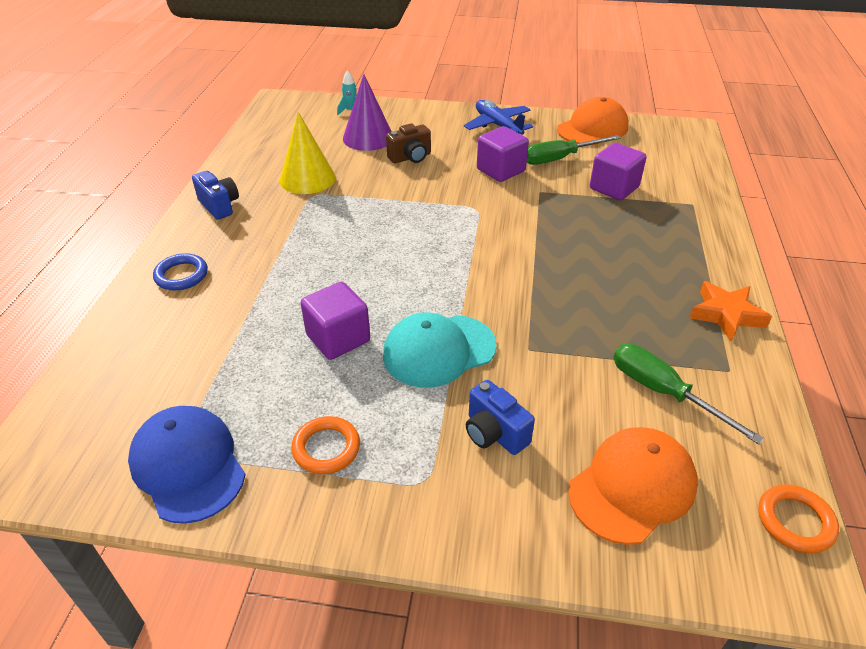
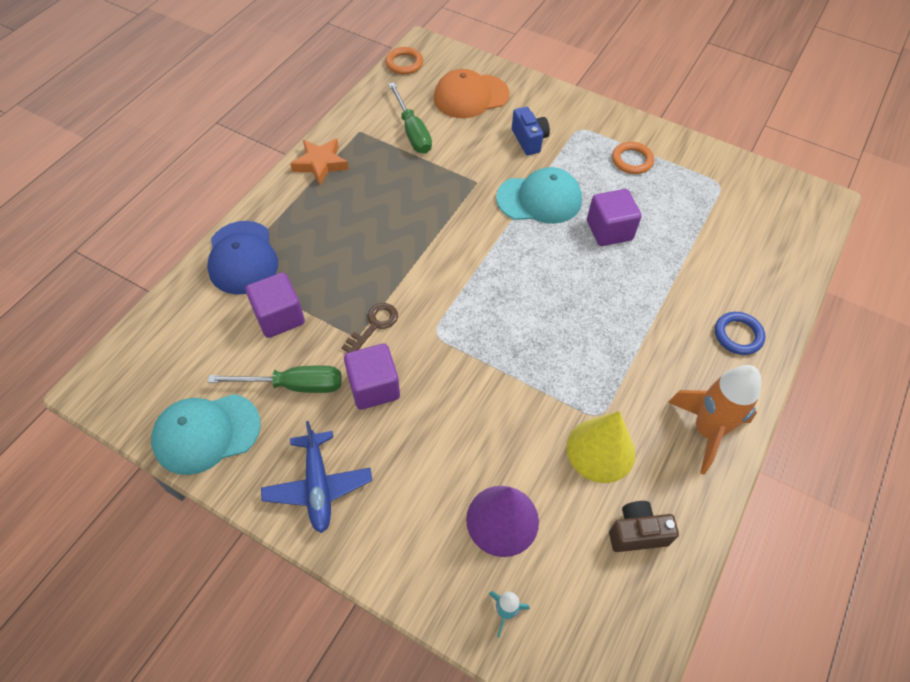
camera: 160 degrees left, 15 degrees up
blue cap [128,406,246,524] -> blue cap moved to [207,221,278,295]
blue camera [192,171,239,220] -> orange rocket [668,365,761,475]
brown camera [386,123,431,163] -> brown camera moved to [609,501,679,552]
orange cap [557,97,628,145] -> turquoise cap [151,394,261,475]
none -> brown key [341,303,398,353]

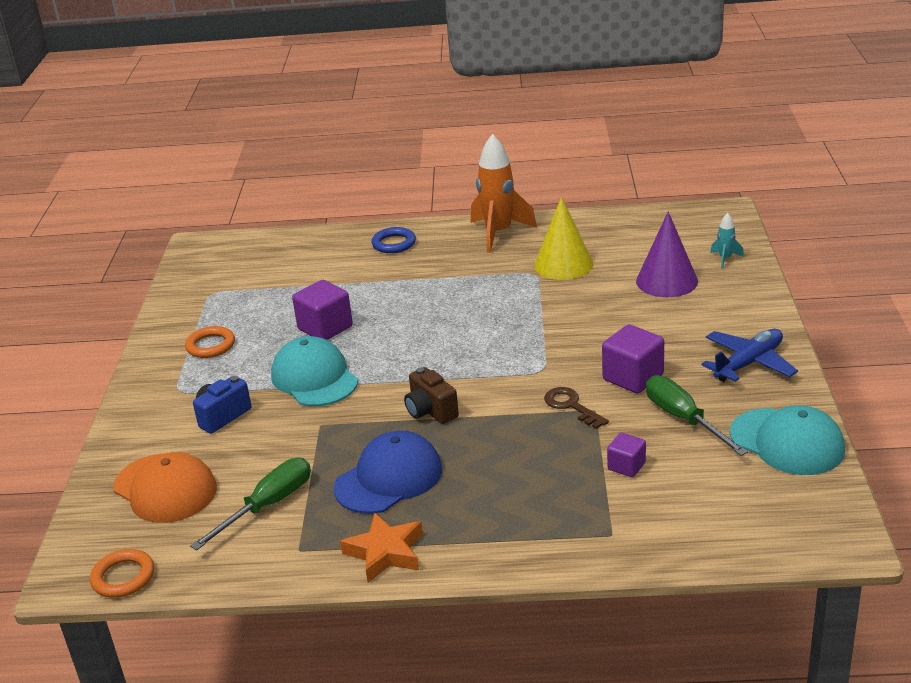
camera: 115 degrees left, 25 degrees down
blue cap [207,221,278,295] -> blue cap moved to [334,431,442,514]
purple cube [245,272,305,338] -> purple cube [607,433,646,477], size x0.59
brown key [341,303,398,353] -> brown key turned 45 degrees clockwise [544,387,609,429]
brown camera [609,501,679,552] -> brown camera moved to [404,367,459,424]

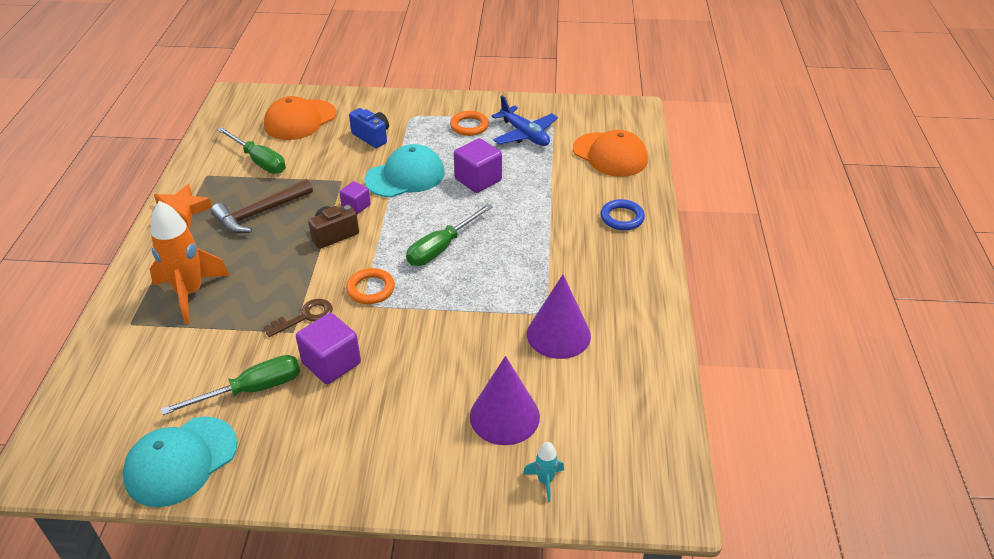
camera: 90 degrees right, 10 degrees up
orange ring [90,549,154,598] -> orange ring moved to [346,268,395,304]
blue cap [334,431,442,514] -> brown hammer [211,179,313,233]
orange rocket [471,134,537,253] -> orange rocket moved to [150,201,230,324]
yellow cone [534,197,593,280] -> purple cone [527,275,591,359]
purple cube [607,433,646,477] -> purple cube moved to [339,181,371,214]
blue plane [702,329,798,382] -> blue plane moved to [492,96,558,146]
none -> green screwdriver [406,204,493,266]
none -> orange cap [573,130,648,177]

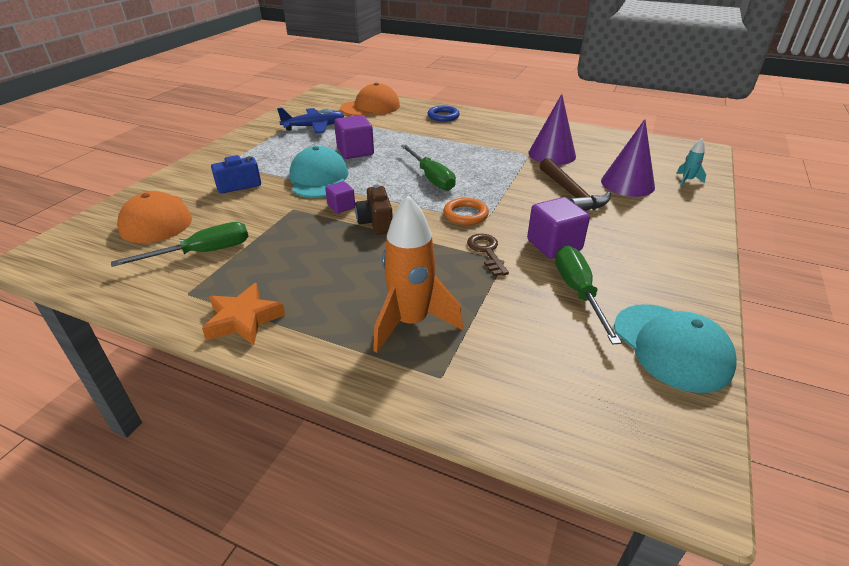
camera: 70 degrees left, 5 degrees down
brown hammer [211,179,313,233] -> brown hammer moved to [539,158,611,211]
orange ring [450,111,489,136] -> none

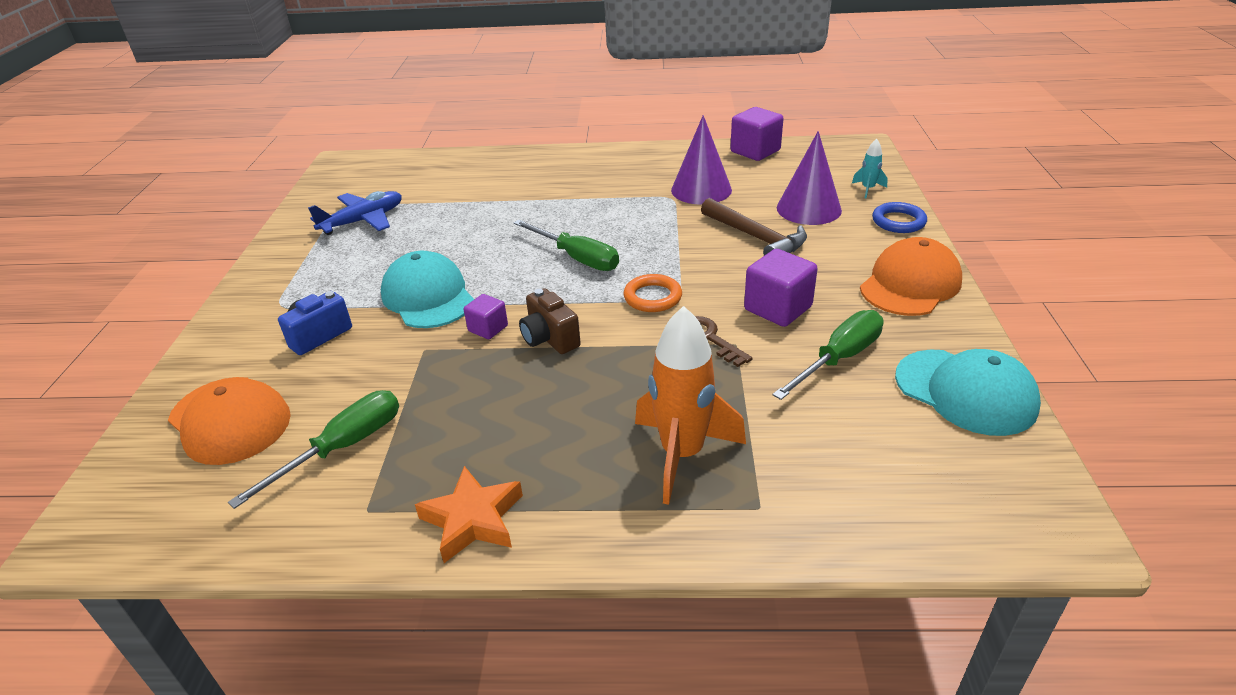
camera: 20 degrees left, 0 degrees up
purple cube [334,115,374,159] -> purple cube moved to [730,107,783,161]
orange cap [340,83,400,116] -> orange cap moved to [860,237,962,316]
blue ring [427,106,460,122] -> blue ring moved to [872,202,927,233]
green screwdriver [555,245,622,345] -> green screwdriver turned 75 degrees clockwise [772,310,884,400]

